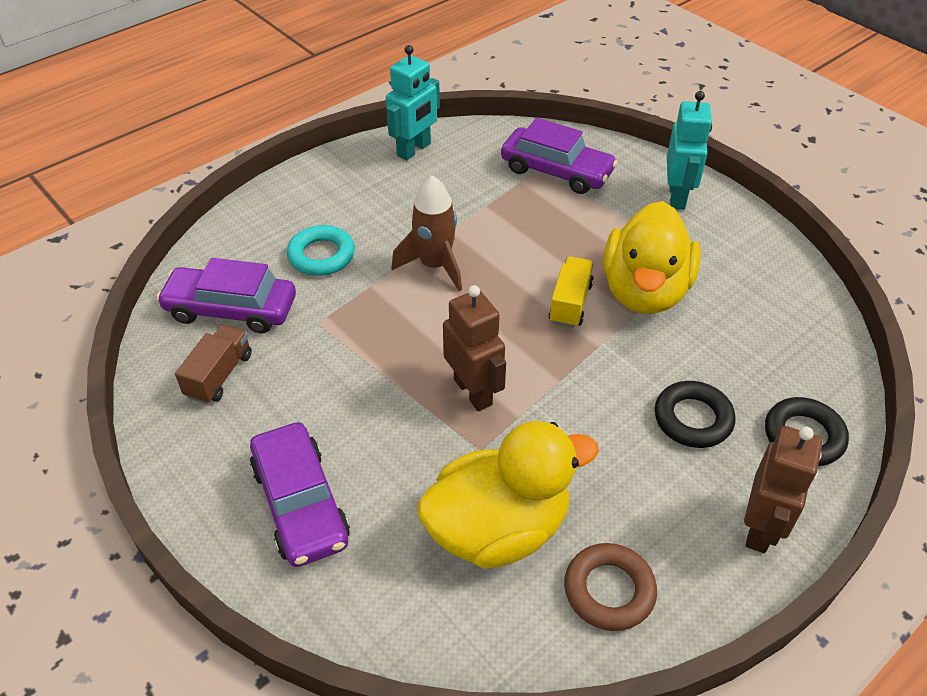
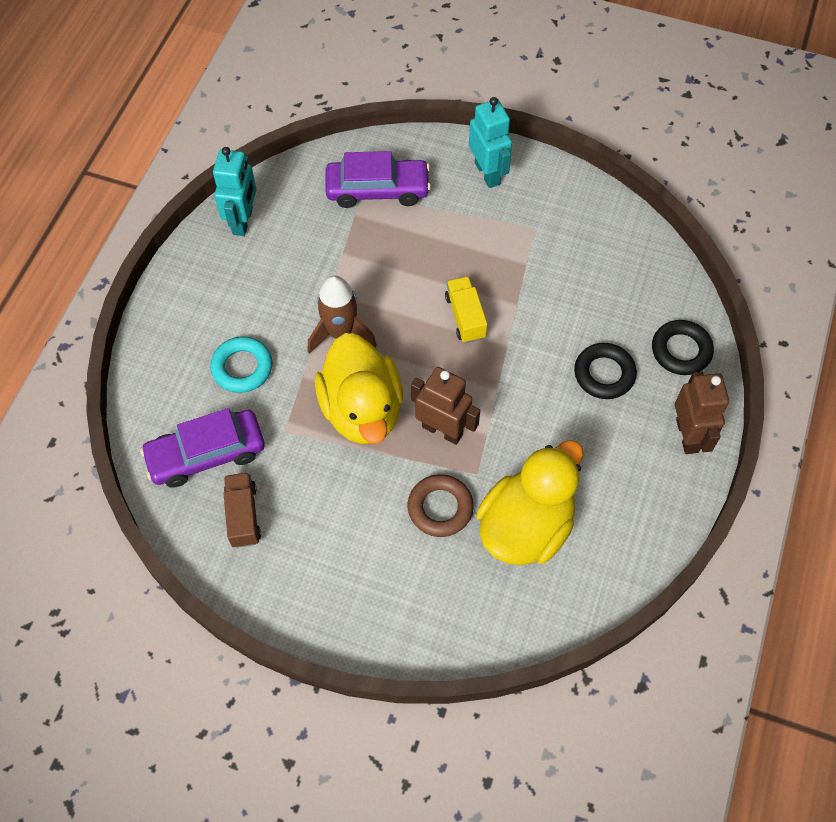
camera: 30 degrees left, 15 degrees up
purple car [250,422,350,567] -> none
brown ring [564,543,657,631] -> brown ring moved to [408,474,474,537]
yellow duck [603,201,701,314] -> yellow duck moved to [315,333,403,444]

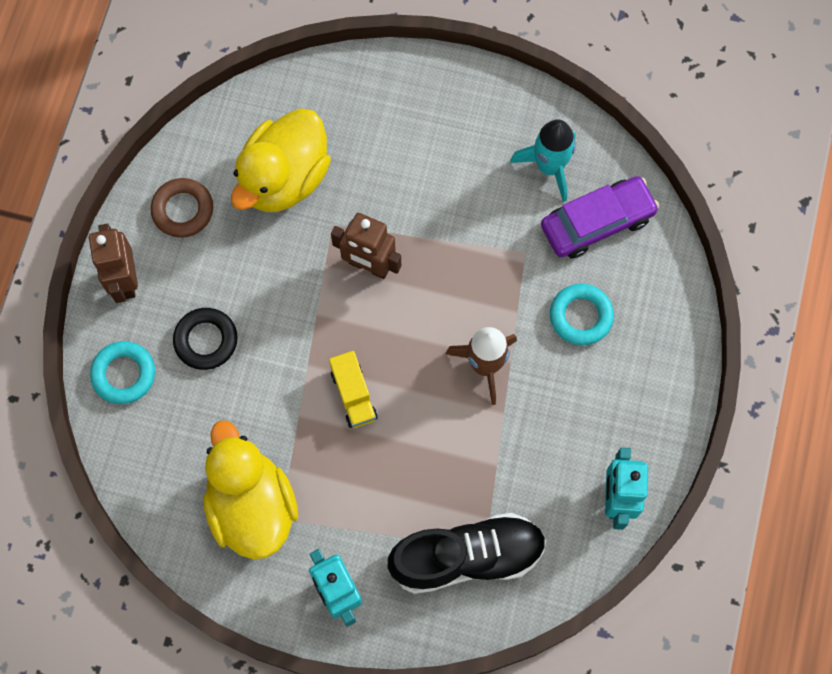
camera: 175 degrees right, 10 degrees up
brown truck [224,472,261,548] -> turquoise rocket [510,119,576,202]
yellow duck [315,333,403,444] -> yellow duck moved to [203,421,298,560]
purple car [325,151,431,208] -> black shoe [388,513,547,594]
brown ring [408,474,474,537] -> brown ring moved to [151,178,213,238]
black ring [652,320,714,375] -> turquoise ring [90,341,155,404]

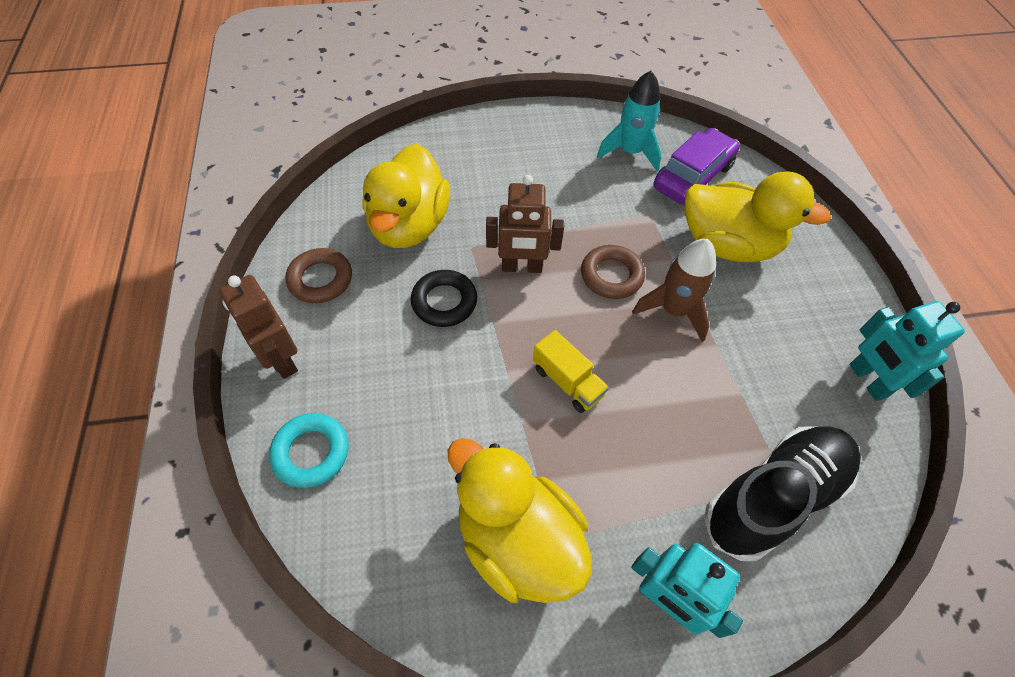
camera: 25 degrees left, 15 degrees down
black ring [173,308,238,370] -> black ring moved to [411,270,477,327]
turquoise ring [550,284,614,345] -> yellow duck [685,172,831,262]
none -> brown ring [581,245,645,299]

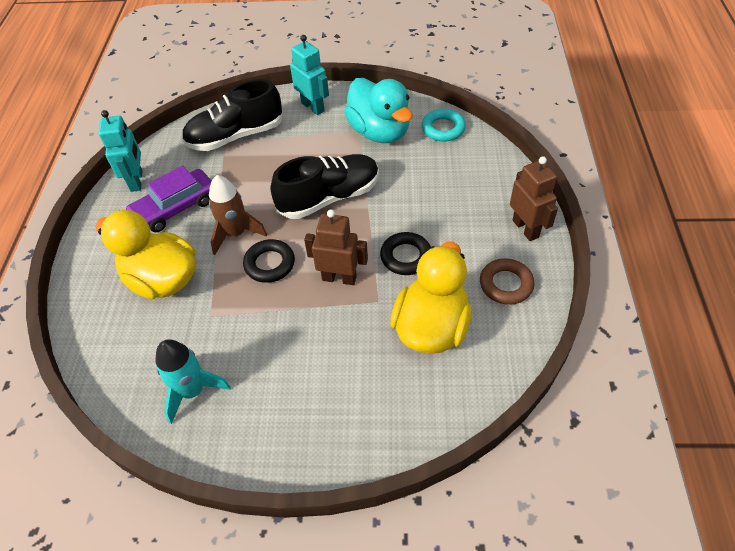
camera: 165 degrees left, 5 degrees down
turquoise ring [269,413,349,488] -> turquoise ring moved to [421,109,466,142]
yellow duck [447,438,592,603] -> turquoise duck [344,78,412,143]
yellow truck [533,330,609,413] -> black shoe [271,154,379,219]
brown ring [581,245,645,299] -> black ring [243,239,295,283]
purple car [654,128,740,205] -> purple car moved to [126,165,212,232]

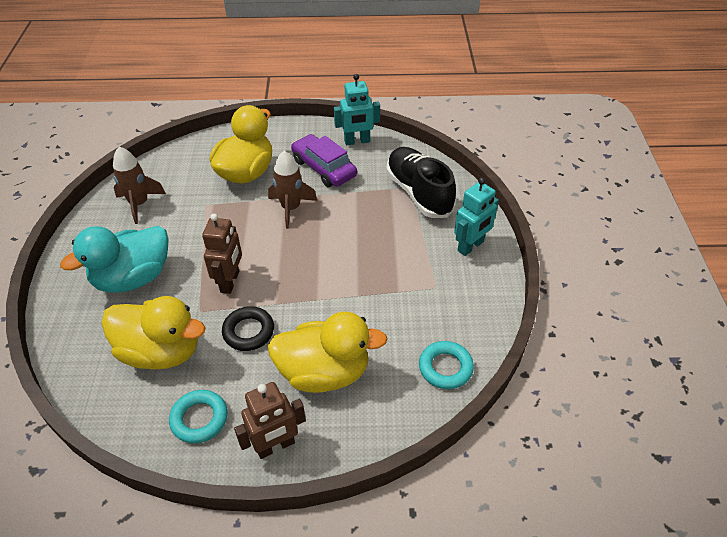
camera: 85 degrees right, 5 degrees down
turquoise rocket [155,339,231,424] -> brown rocket [113,147,166,224]
black ring [243,239,295,283] -> none
black shoe [271,154,379,219] -> none
turquoise duck [344,78,412,143] -> turquoise duck moved to [60,226,168,293]
brown ring [480,258,535,305] -> turquoise ring [169,390,228,443]
none -> yellow duck [268,311,388,393]

